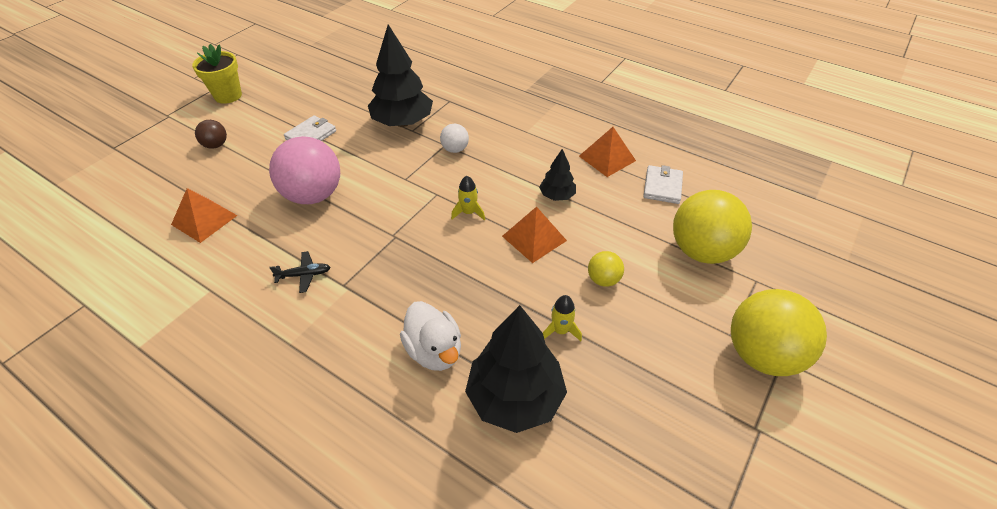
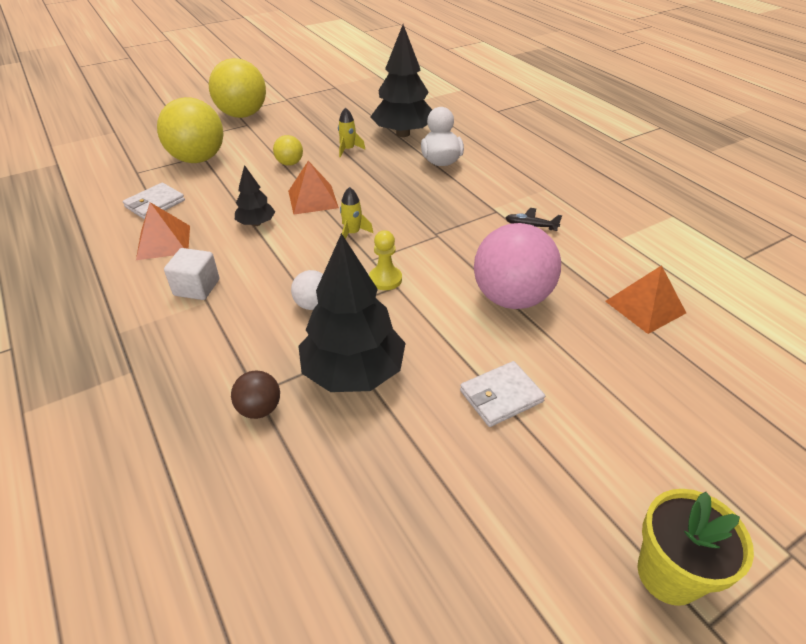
camera: 155 degrees left, 5 degrees down
brown ball [195,120,227,149] -> brown ball moved to [231,370,280,419]
none -> white cube [164,248,219,300]
none -> yellow pawn [369,230,402,290]

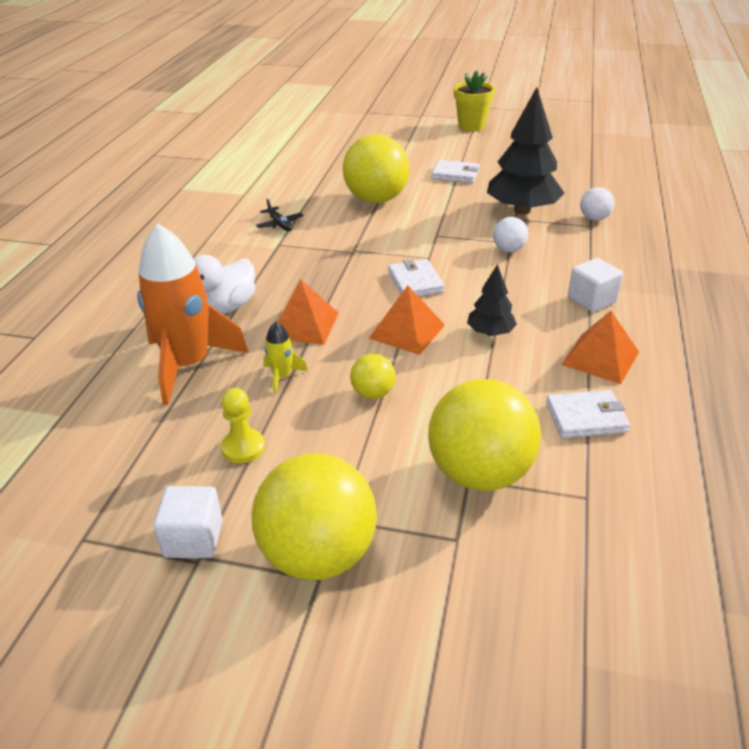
camera: 135 degrees left, 5 degrees down
brown ball [231,370,280,419] -> white ball [580,187,615,221]
yellow rocket [340,187,373,239] -> white wallet [388,259,445,296]
yellow pawn [369,230,402,290] -> yellow pawn moved to [221,388,265,463]
black tree [371,25,432,137] -> orange rocket [137,223,249,405]
pink ball [474,223,561,309] -> yellow ball [343,134,410,203]
orange pyramid [605,265,686,334] -> orange pyramid moved to [278,279,338,345]
none -> white cube [153,486,223,558]

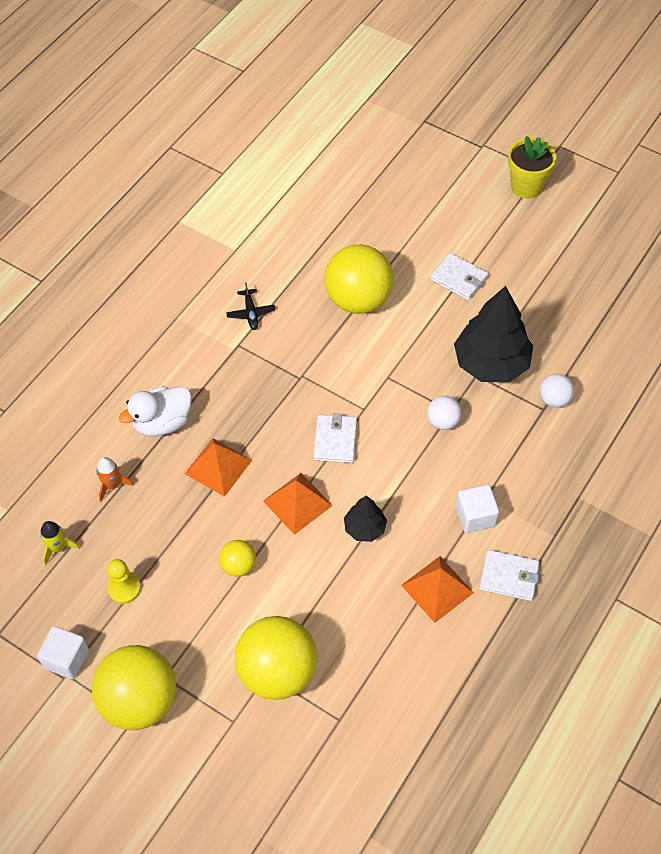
camera: 20 degrees right, 20 degrees up
orange rocket [137,223,249,405] -> orange rocket [96,457,134,502], size x0.42
yellow rocket [263,321,308,394] -> yellow rocket moved to [40,521,80,566]
white wallet [546,390,630,438] -> white wallet moved to [480,550,540,601]

